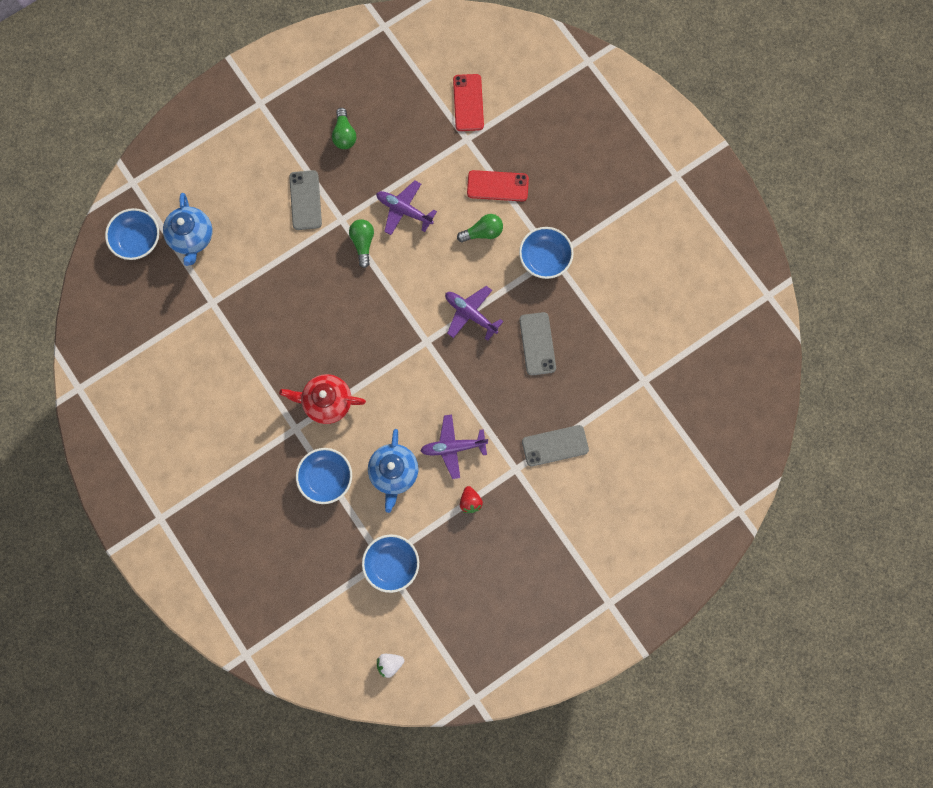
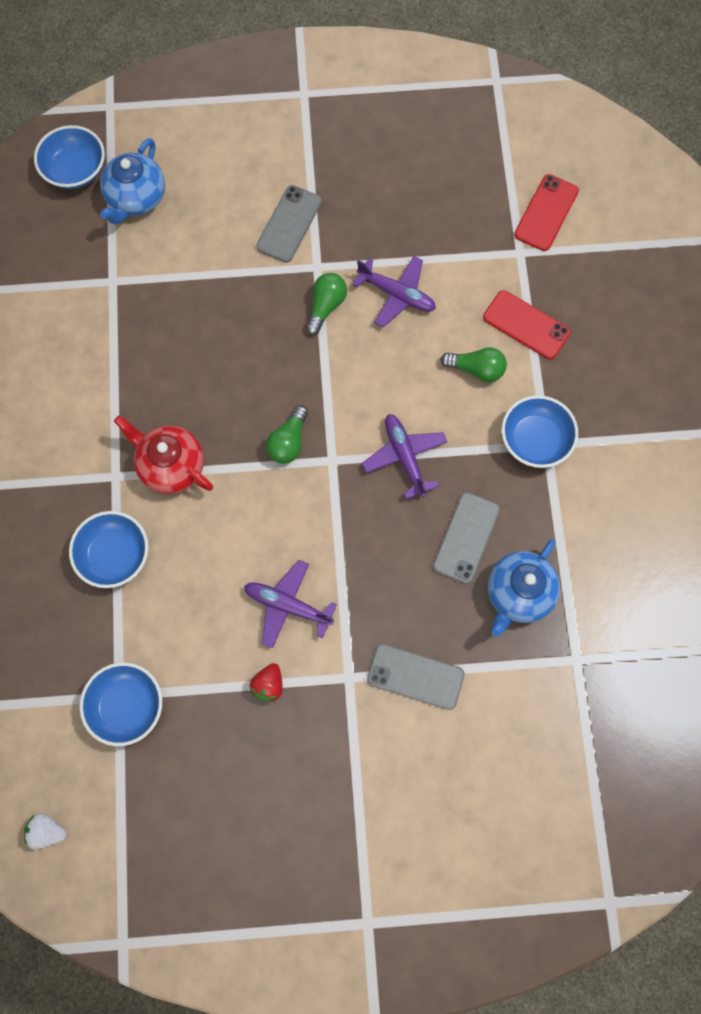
camera: 30 degrees right, 5 degrees down
green light bulb [332,108,356,149] -> green light bulb moved to [266,405,308,464]
blue teapot [368,429,418,513] -> blue teapot moved to [488,539,560,637]
purple plane [376,180,437,235] -> purple plane turned 150 degrees clockwise [352,256,436,328]

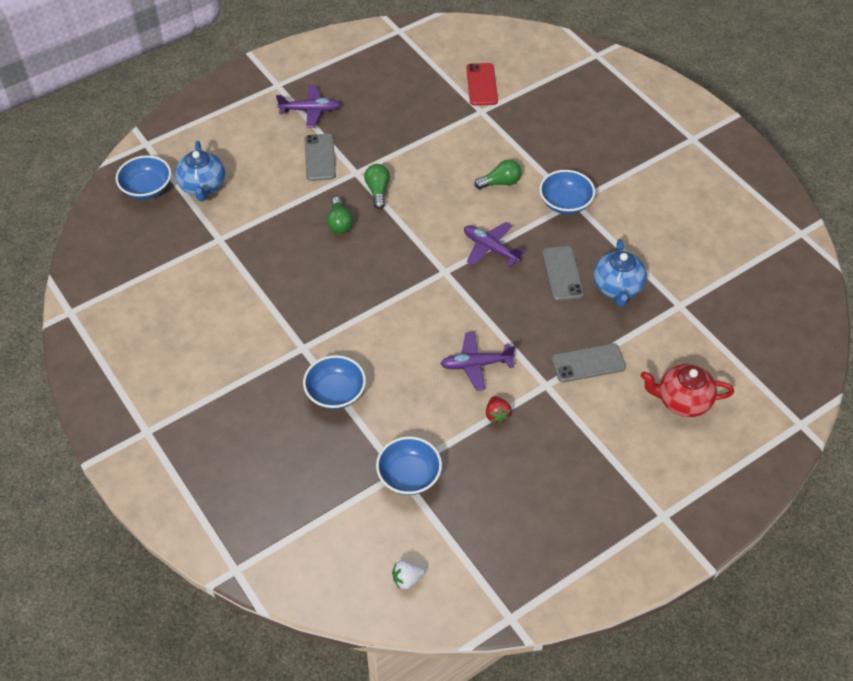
camera: 30 degrees left, 20 degrees down
red teapot [114,416,213,494] -> red teapot moved to [641,364,734,417]
green light bulb [266,405,308,464] -> green light bulb moved to [327,197,353,234]
purple plane [352,256,436,328] -> purple plane moved to [276,85,341,128]
red phone [483,290,571,359] -> none

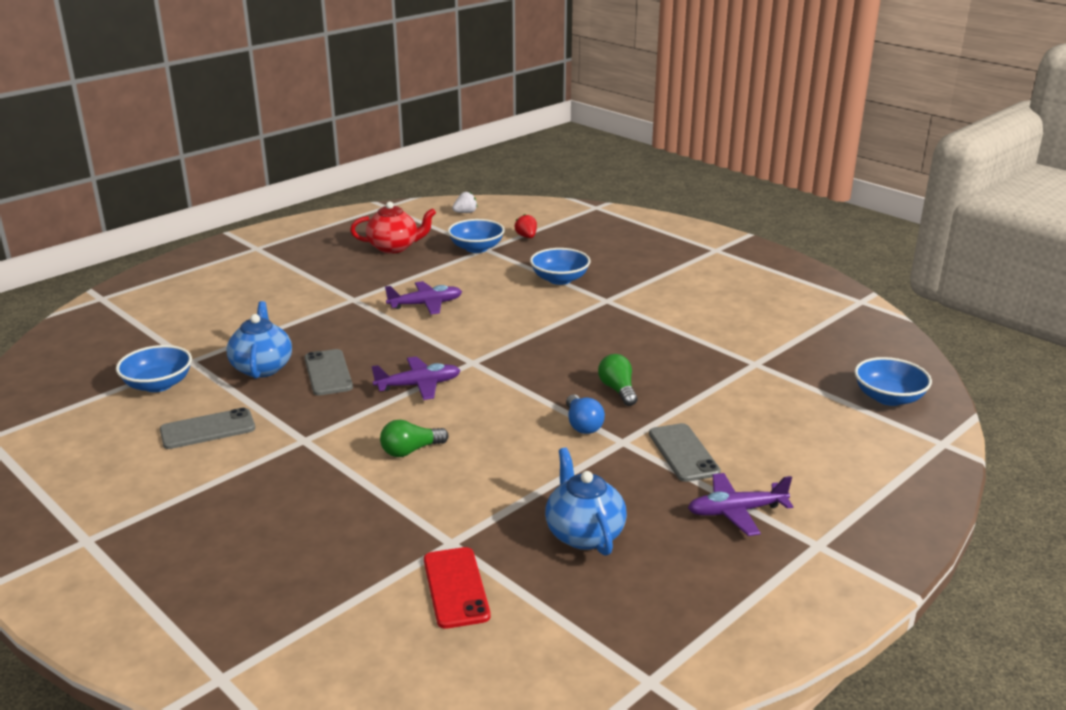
camera: 170 degrees right, 25 degrees down
blue teapot [175,141,225,201] -> blue teapot moved to [545,448,627,556]
green light bulb [364,164,390,209] -> blue light bulb [566,395,605,434]
purple plane [464,222,526,267] -> purple plane turned 45 degrees counterclockwise [372,356,461,400]
red strawberry [486,396,512,424] -> red strawberry moved to [515,214,537,238]
blue bowl [539,170,595,214] -> blue bowl moved to [116,345,192,392]
grey phone [552,343,626,382] -> grey phone moved to [160,407,255,449]
red teapot [641,364,734,417] -> red teapot moved to [350,201,436,253]

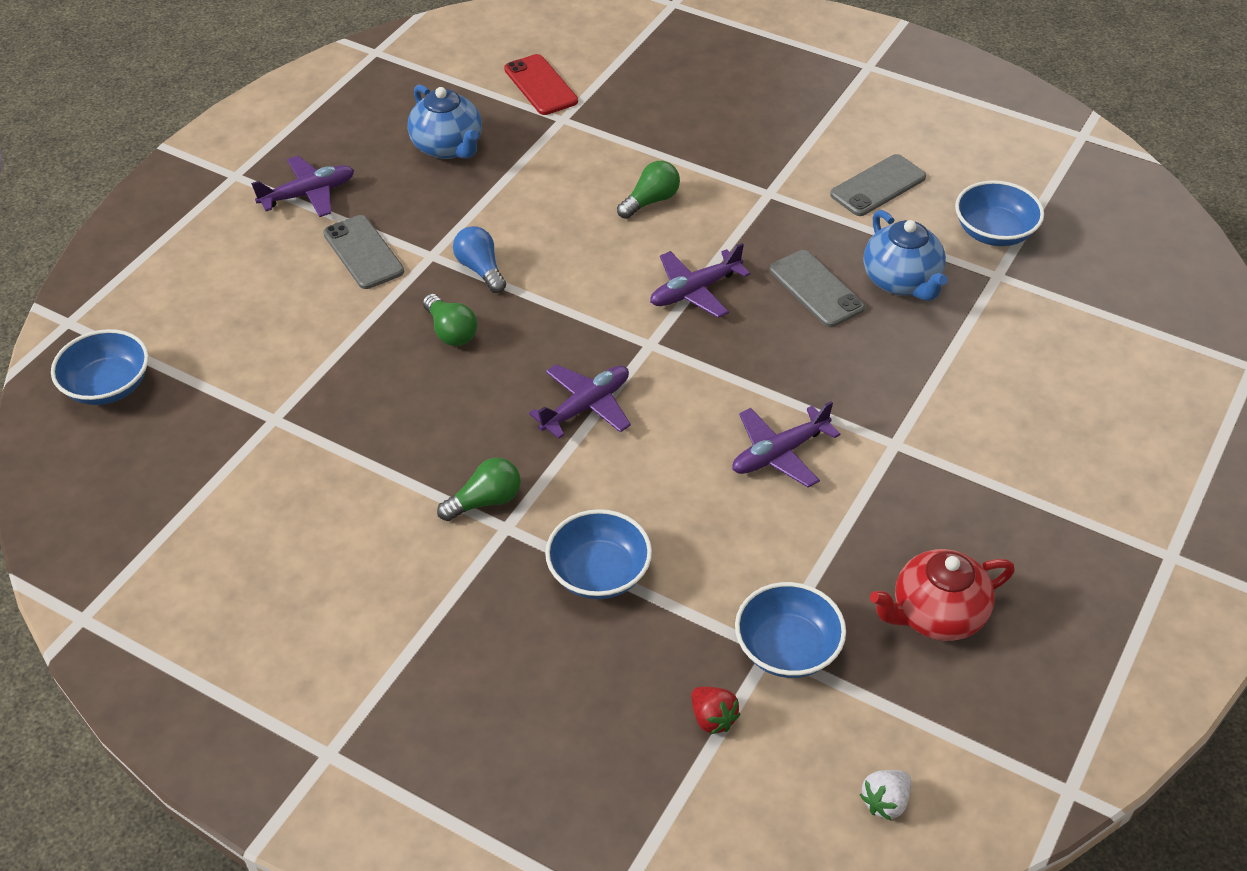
camera: 165 degrees right, 20 degrees up
none -> green light bulb [437,457,521,521]
none -> purple plane [529,364,631,439]

